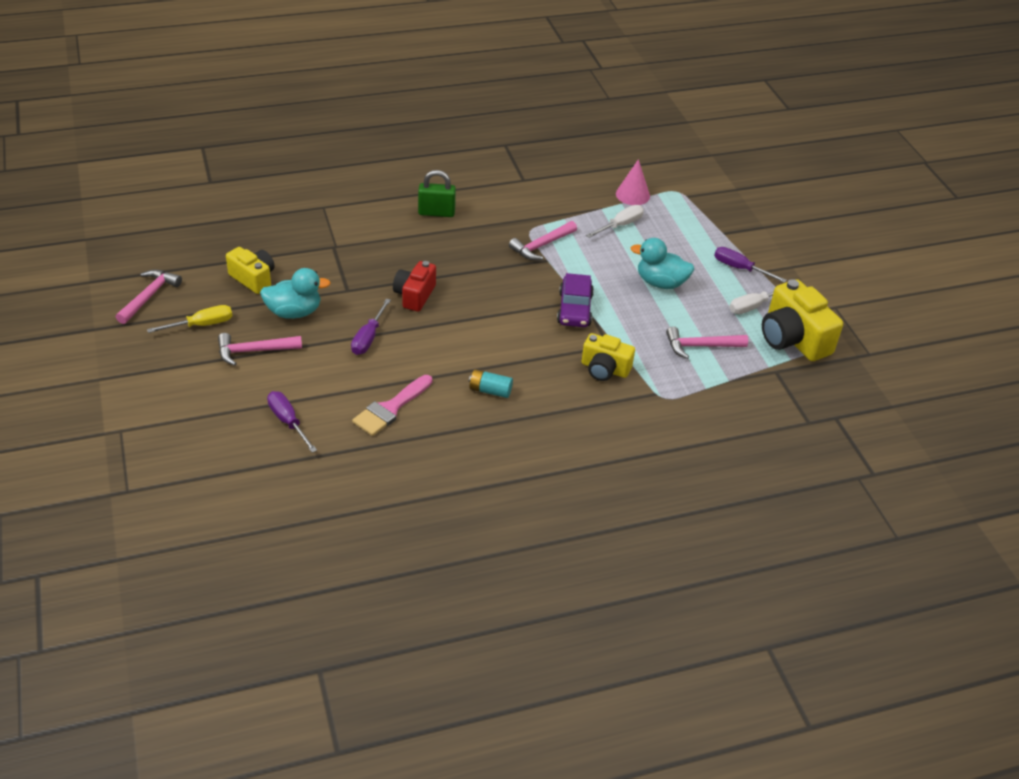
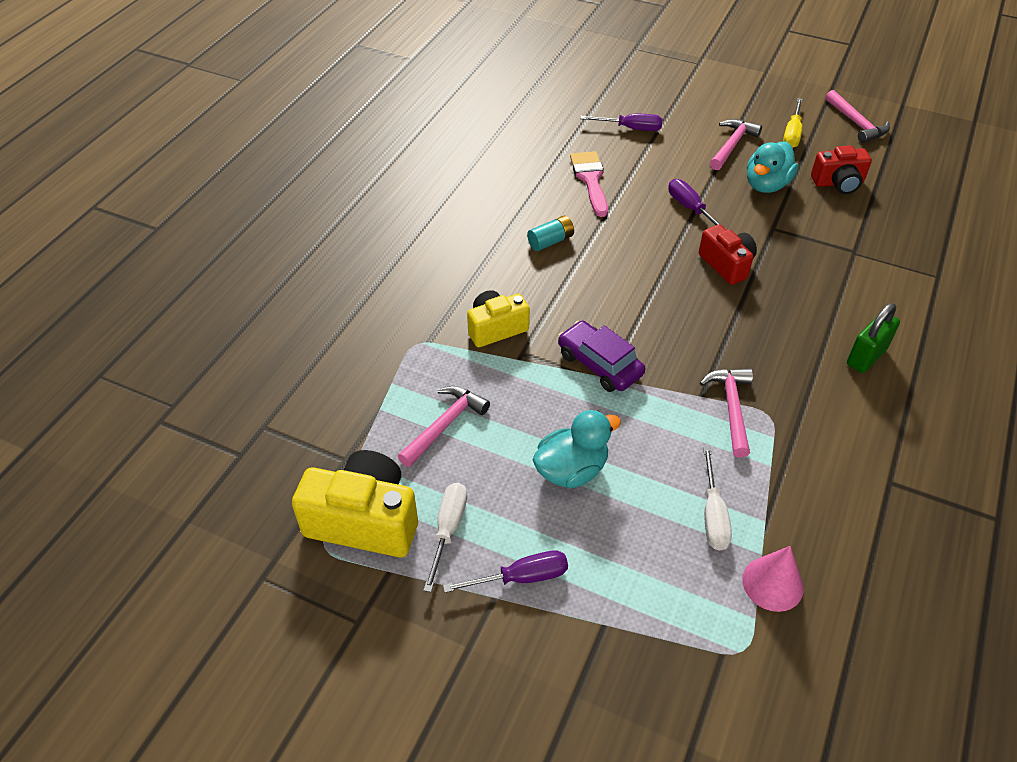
camera: 135 degrees right, 5 degrees up
yellow camera [226,247,275,294] -> red camera [811,145,872,194]

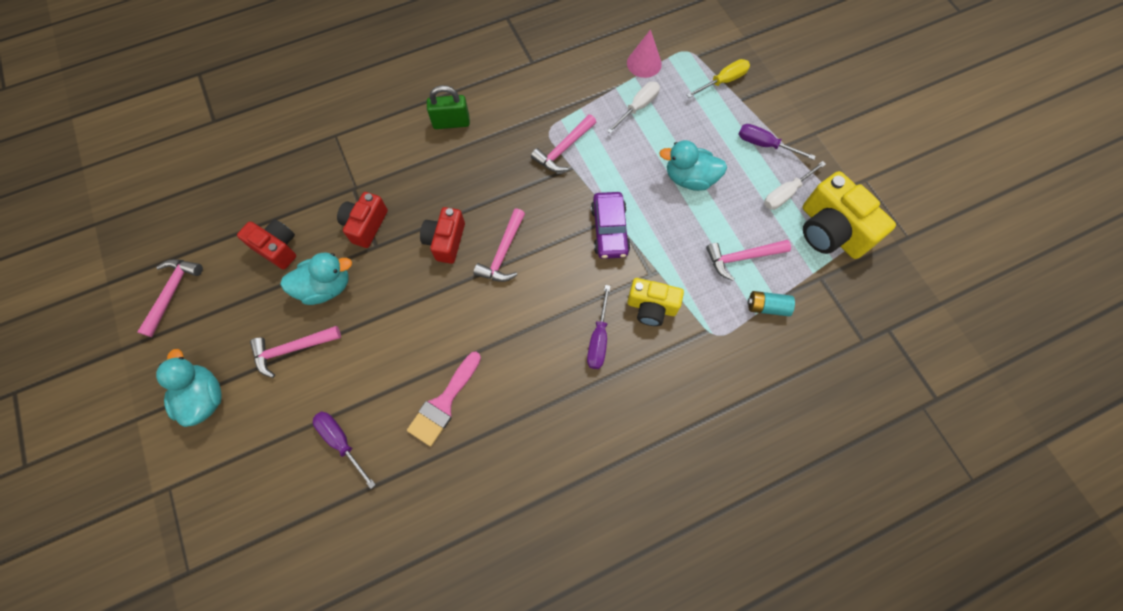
camera: 140 degrees left, 20 degrees up
turquoise battery [527,215,574,251] -> turquoise battery moved to [748,291,795,316]
purple screwdriver [669,179,727,230] -> purple screwdriver moved to [587,285,610,369]
yellow screwdriver [783,98,803,148] -> yellow screwdriver moved to [686,59,750,98]
none -> turquoise duck [156,349,222,427]
none -> red camera [337,192,388,248]
none -> pink hammer [473,208,525,282]

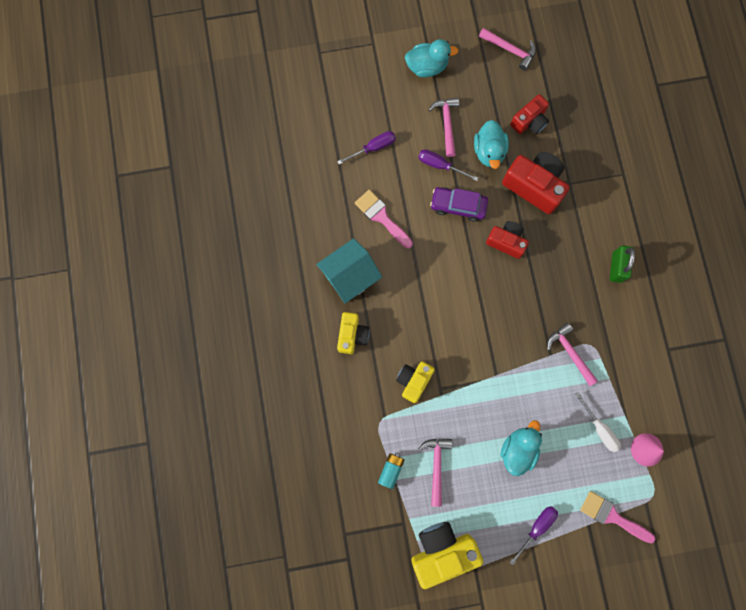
camera: 105 degrees right, 10 degrees up
red camera [337,192,388,248] -> red camera [502,152,570,214], size x1.59
pink hammer [473,208,525,282] -> none
purple screwdriver [587,285,610,369] -> purple screwdriver moved to [418,149,478,181]
purple car [591,192,630,259] -> purple car moved to [430,187,488,222]
yellow screwdriver [686,59,750,98] -> pink brush [580,491,656,544]
white screwdriver [764,161,826,210] -> none
none -> turquoise house [316,238,382,303]
none -> yellow camera [337,312,370,354]

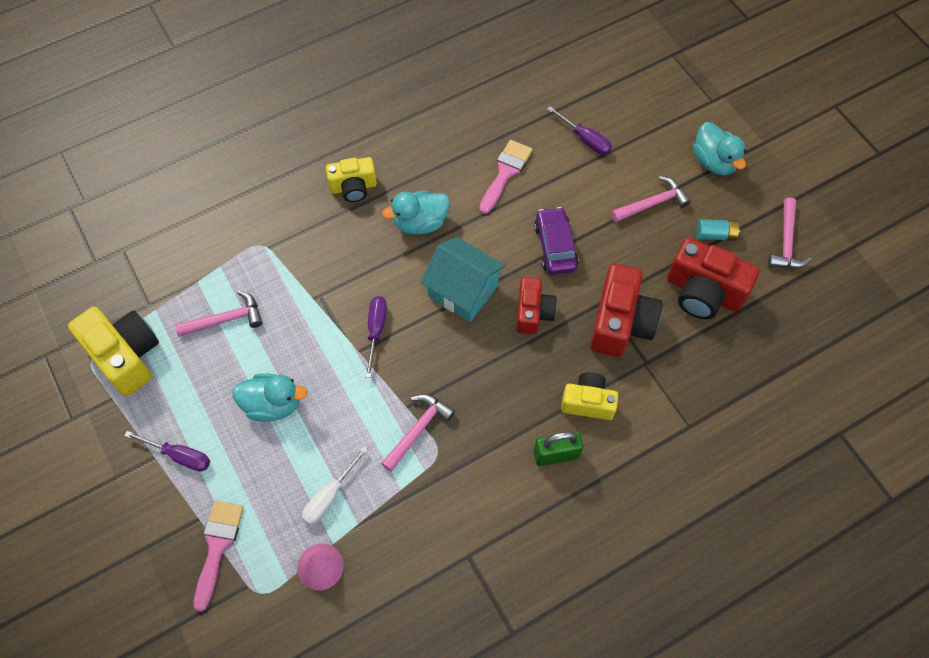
camera: 70 degrees right, 15 degrees down
turquoise house [316,238,382,303] -> turquoise house moved to [420,237,506,322]
turquoise battery [378,453,405,489] -> turquoise battery moved to [697,219,740,241]
yellow camera [396,361,435,403] -> yellow camera moved to [561,372,619,420]
purple screwdriver [418,149,478,181] -> purple screwdriver moved to [365,296,387,378]
turquoise duck [474,120,509,169] -> turquoise duck moved to [382,191,450,235]
red camera [510,94,549,134] -> red camera [667,237,760,319], size x1.59

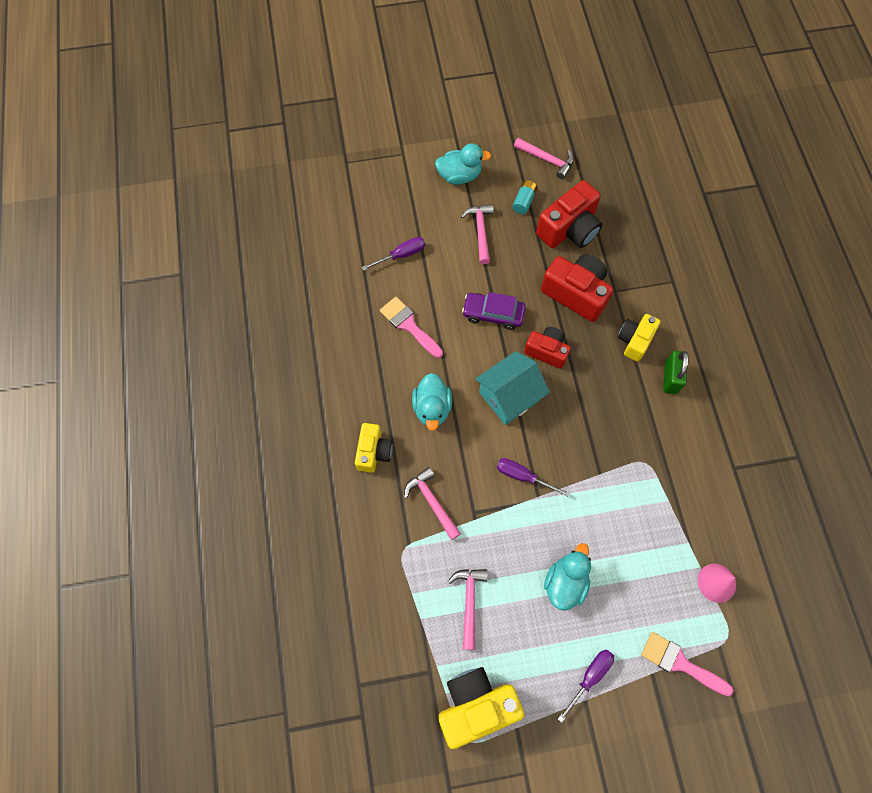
camera: 70 degrees left, 5 degrees up
white screwdriver [302,446,368,525] -> none
pink hammer [381,394,455,472] -> pink hammer moved to [404,467,461,540]

